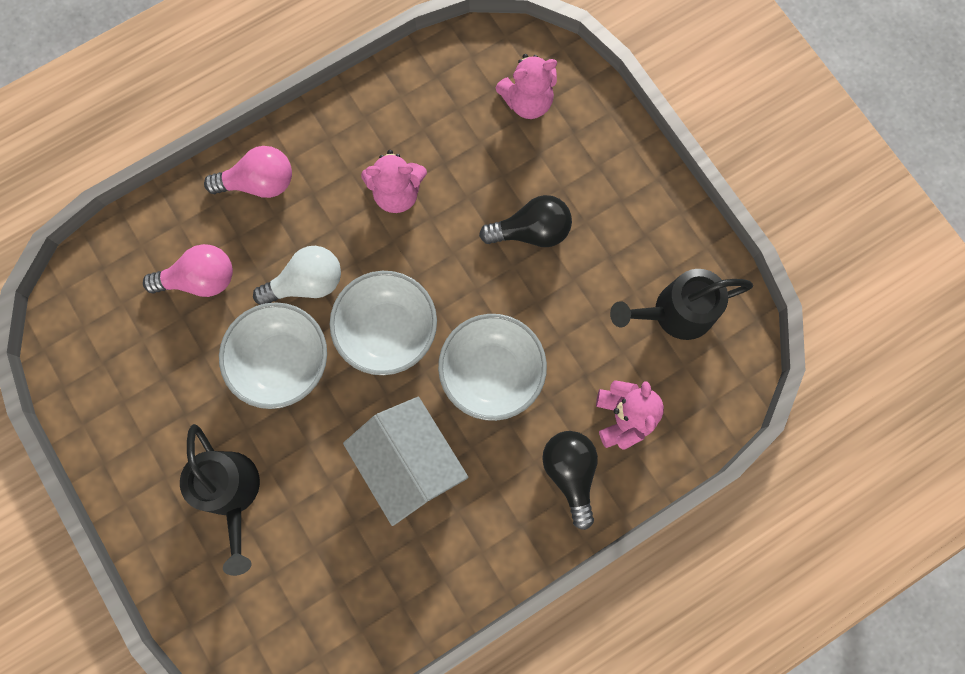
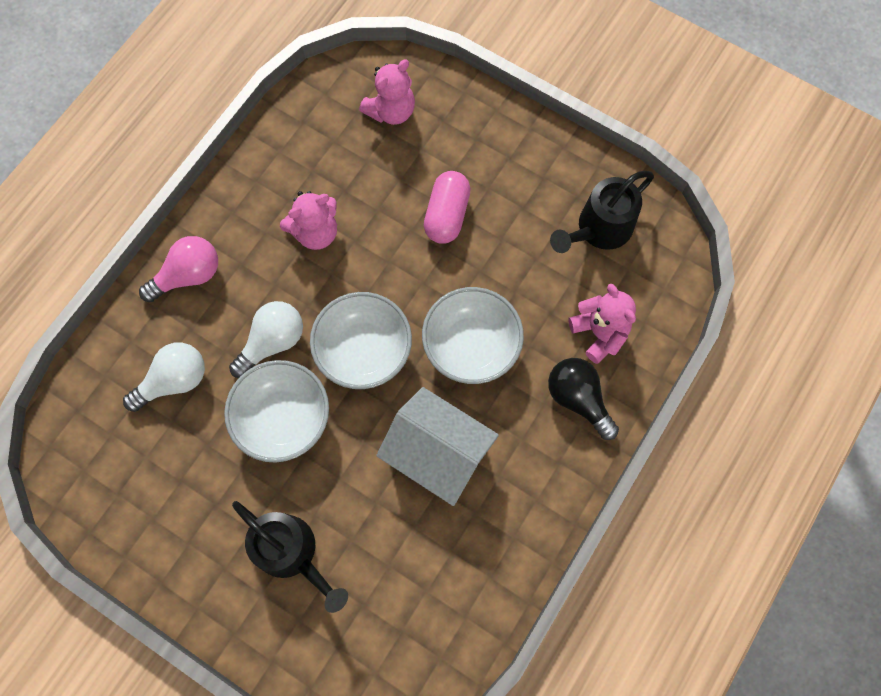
camera: 25 degrees left, 5 degrees down
pink light bulb [143,244,233,297] -> white light bulb [123,342,205,412]
black light bulb [479,195,572,247] -> pink capsule [424,171,471,243]

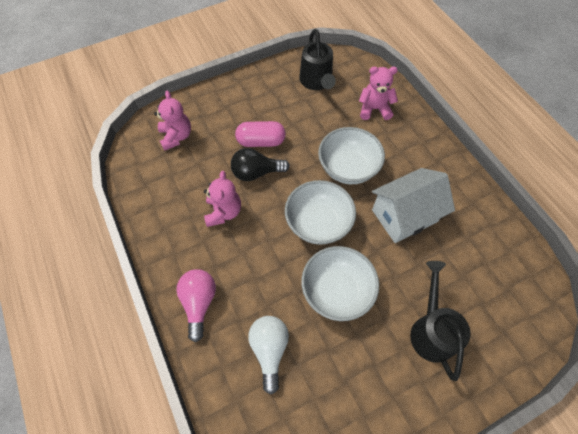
camera: 60 degrees left, 10 degrees down
white light bulb [229,301,303,378] -> none
black watering can [232,501,348,613] -> black watering can turned 75 degrees counterclockwise [410,261,471,381]
pink capsule [424,171,471,243] -> pink capsule turned 45 degrees counterclockwise [235,121,286,147]
black light bulb [548,358,619,440] -> black light bulb moved to [231,148,290,181]

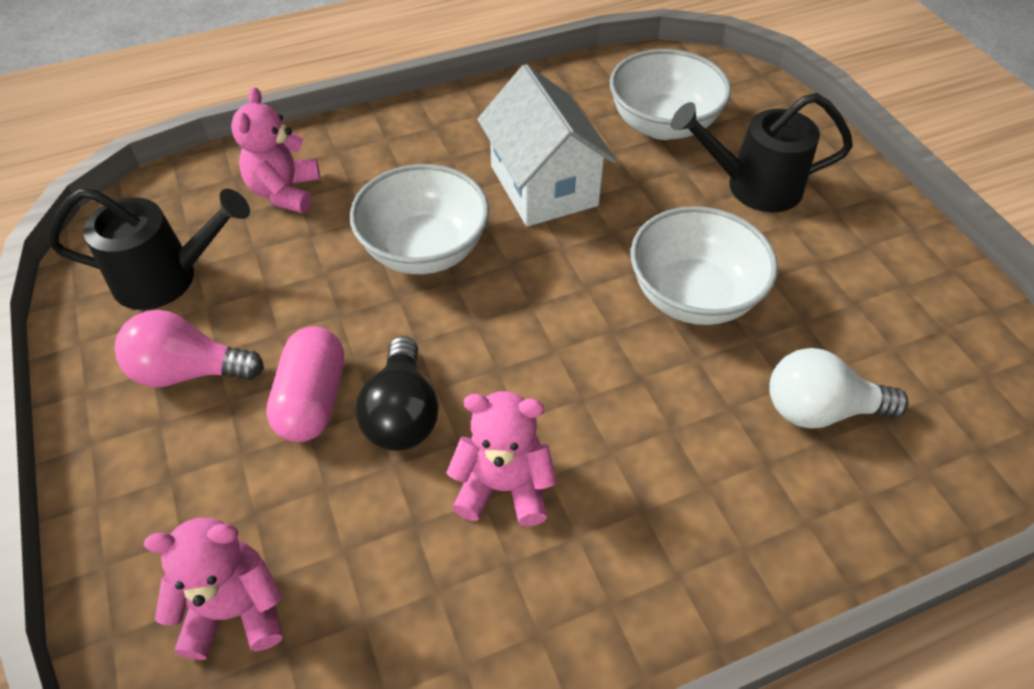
camera: 85 degrees left, 10 degrees down
pink light bulb [176,269,216,342] -> pink light bulb moved to [115,310,264,387]
white bowl [285,180,356,245] -> white bowl moved to [610,49,731,140]

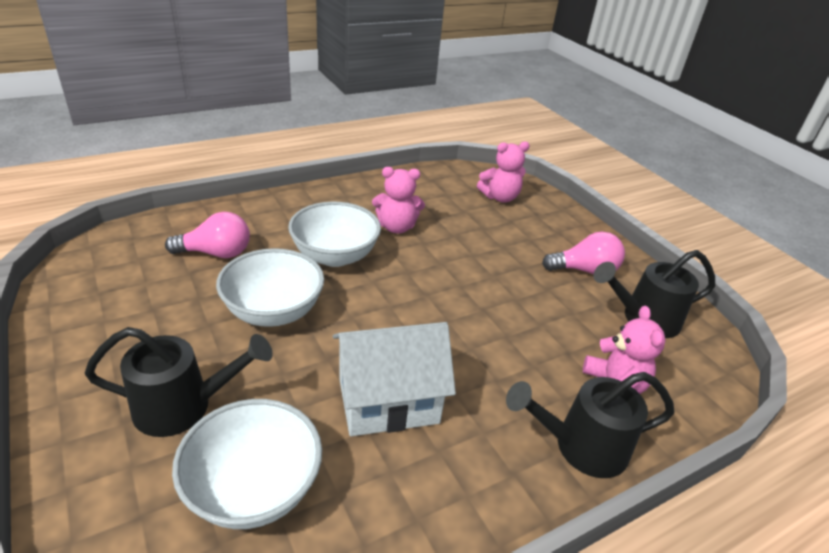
camera: 170 degrees right, 15 degrees down
pink capsule [266,327,344,442] -> none
white bowl [350,164,489,274] -> white bowl moved to [288,202,381,267]
black light bulb [356,336,438,451] -> none
white house [477,64,617,227] -> white house turned 75 degrees counterclockwise [333,322,456,436]
white light bulb [769,348,908,429] -> pink light bulb [165,212,250,258]
none -> black watering can [506,372,674,478]

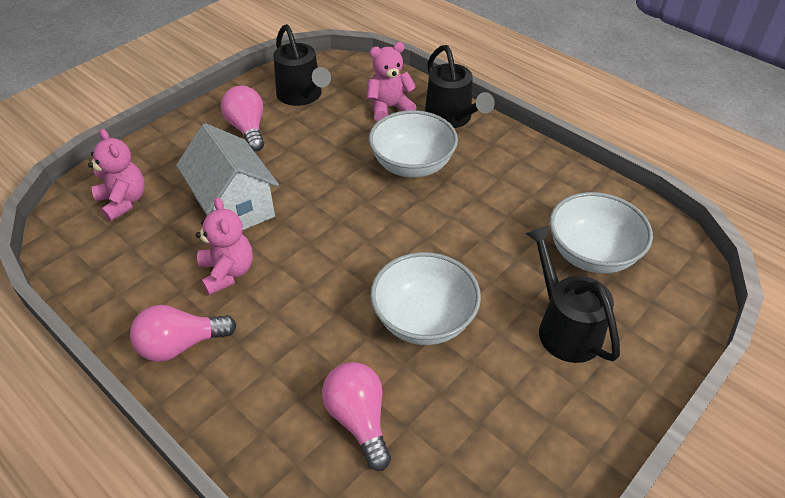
camera: 105 degrees left, 10 degrees up
white bowl [288,202,381,267] -> white bowl moved to [369,110,458,178]
white house [333,322,456,436] -> white house moved to [176,123,279,230]
none -> pink light bulb [130,305,236,362]

